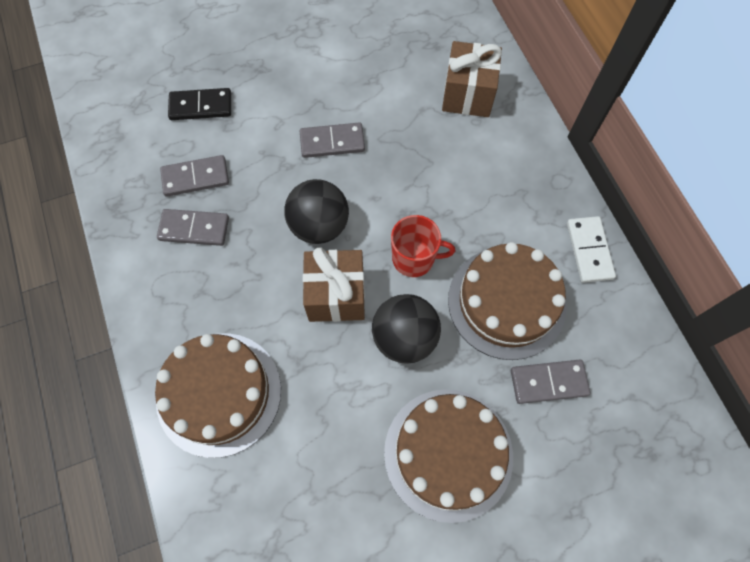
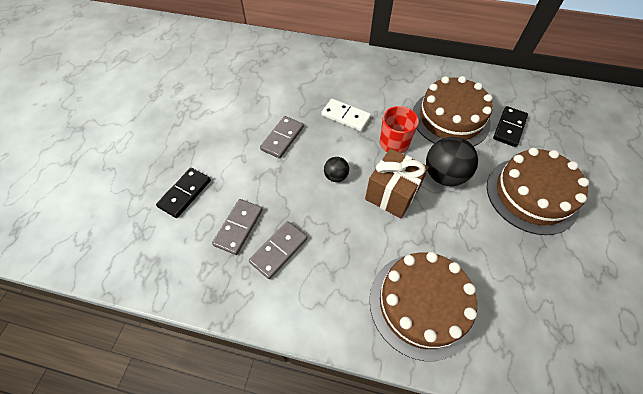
camera: 55 degrees left, 10 degrees down
black ball [284,179,349,244] -> black ball [324,157,349,182], size x0.53
brown gift [442,41,502,117] -> none
grey domino [511,360,590,404] -> black domino [493,106,528,147]
white domino [567,216,616,283] -> white domino moved to [321,99,371,131]

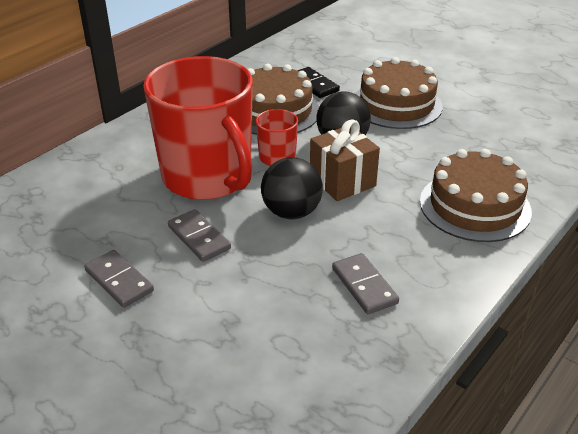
camera: 65 degrees left, 20 degrees down
black domino [156,168,211,218] -> none
grey domino [212,199,263,255] -> grey domino moved to [84,250,154,308]
white domino [321,99,371,131] -> red mug [143,56,253,200]
black ball [324,157,349,182] -> black ball [261,157,323,219], size x1.88

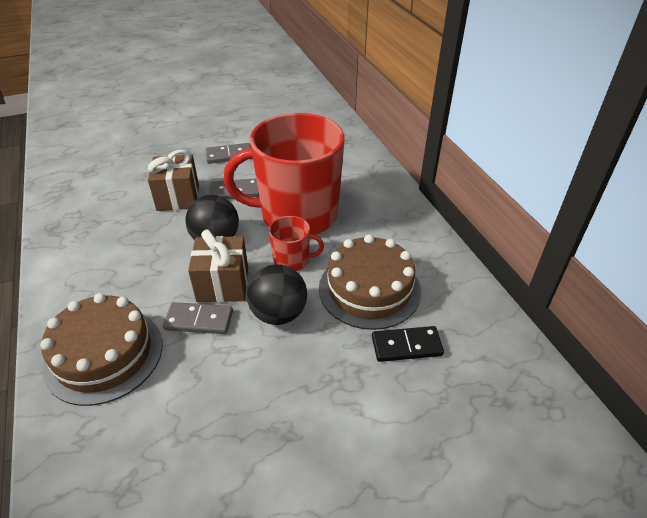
camera: 120 degrees right, 5 degrees up
grey domino [332,253,399,314] -> grey domino moved to [163,302,233,334]
brown cake [355,57,443,129] -> none
none -> brown gift [148,150,199,211]

